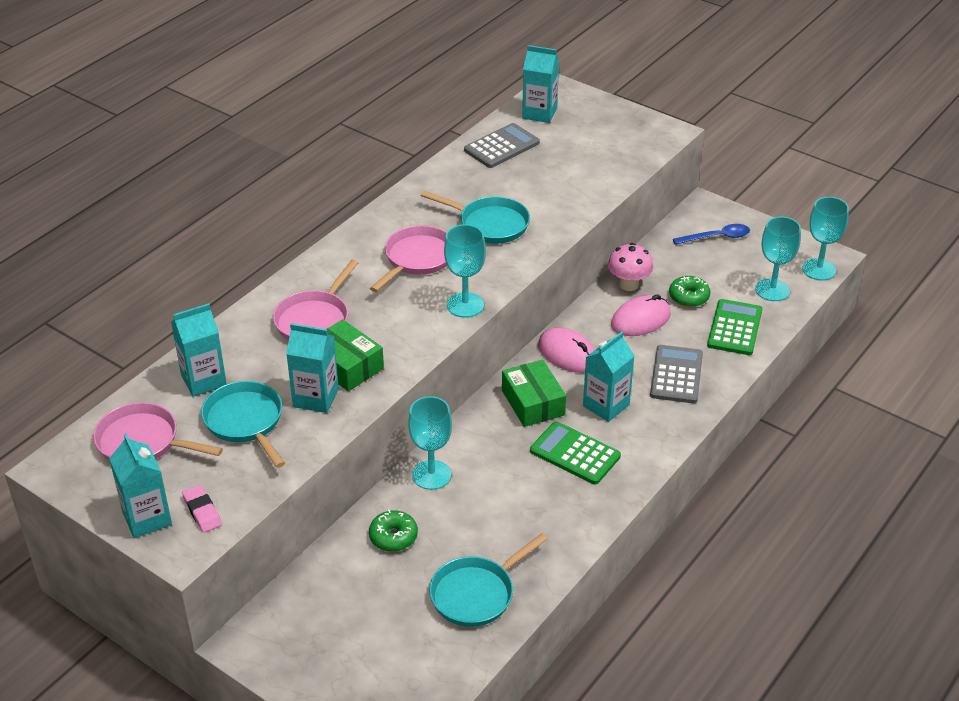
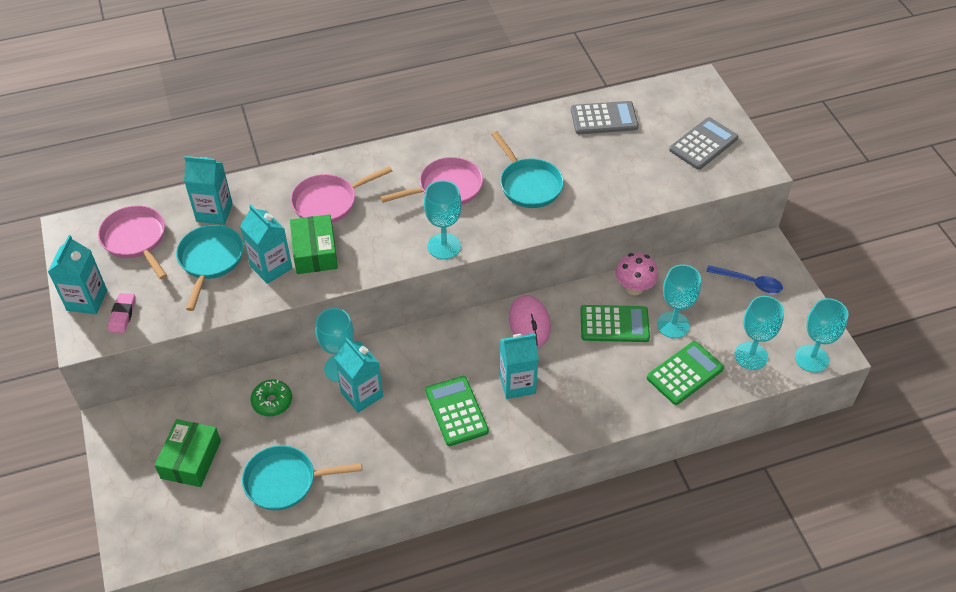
camera: 35 degrees right, 10 degrees up
green box [502,360,566,427] -> green box moved to [155,419,221,487]
turquoise carton [522,45,559,123] -> turquoise carton moved to [335,338,383,413]
pink mouse [611,294,671,336] -> green calculator [580,305,650,342]
grey calculator [650,345,703,403] -> grey calculator moved to [669,117,738,170]
green donut [669,276,711,307] -> turquoise goblet [657,265,701,338]

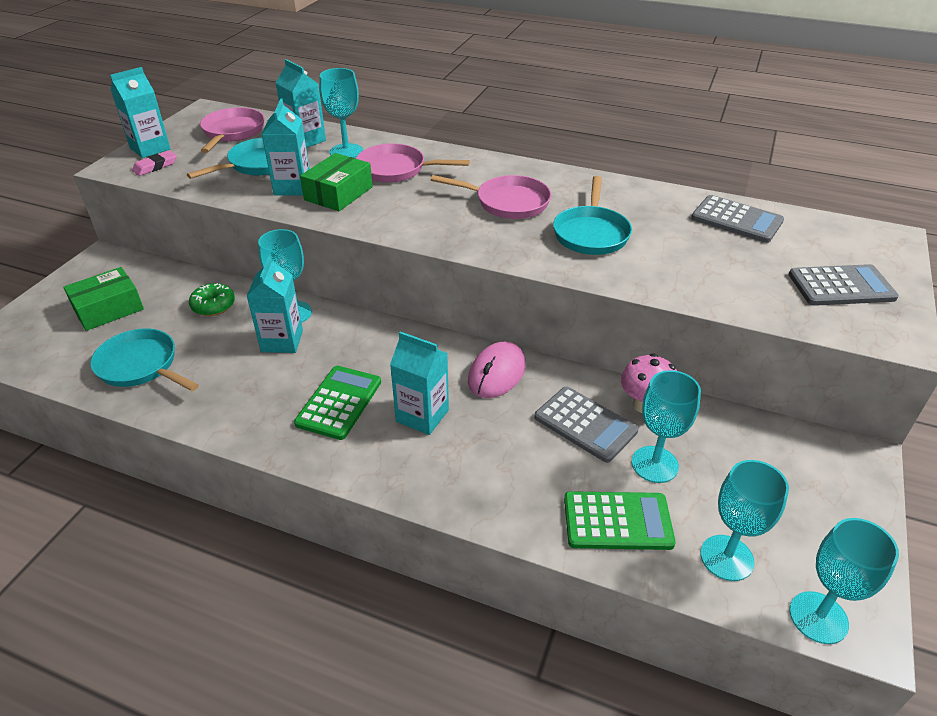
camera: 40 degrees right, 10 degrees down
turquoise goblet [424,180,462,259] -> turquoise goblet moved to [320,68,363,158]
green calculator [580,305,650,342] -> grey calculator [534,386,639,463]
blue spoon [706,265,783,293] -> none

